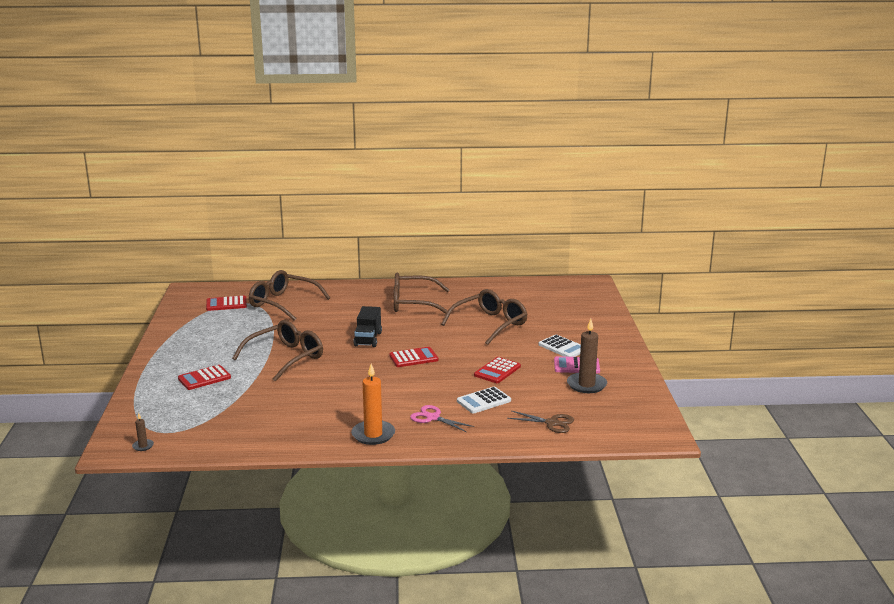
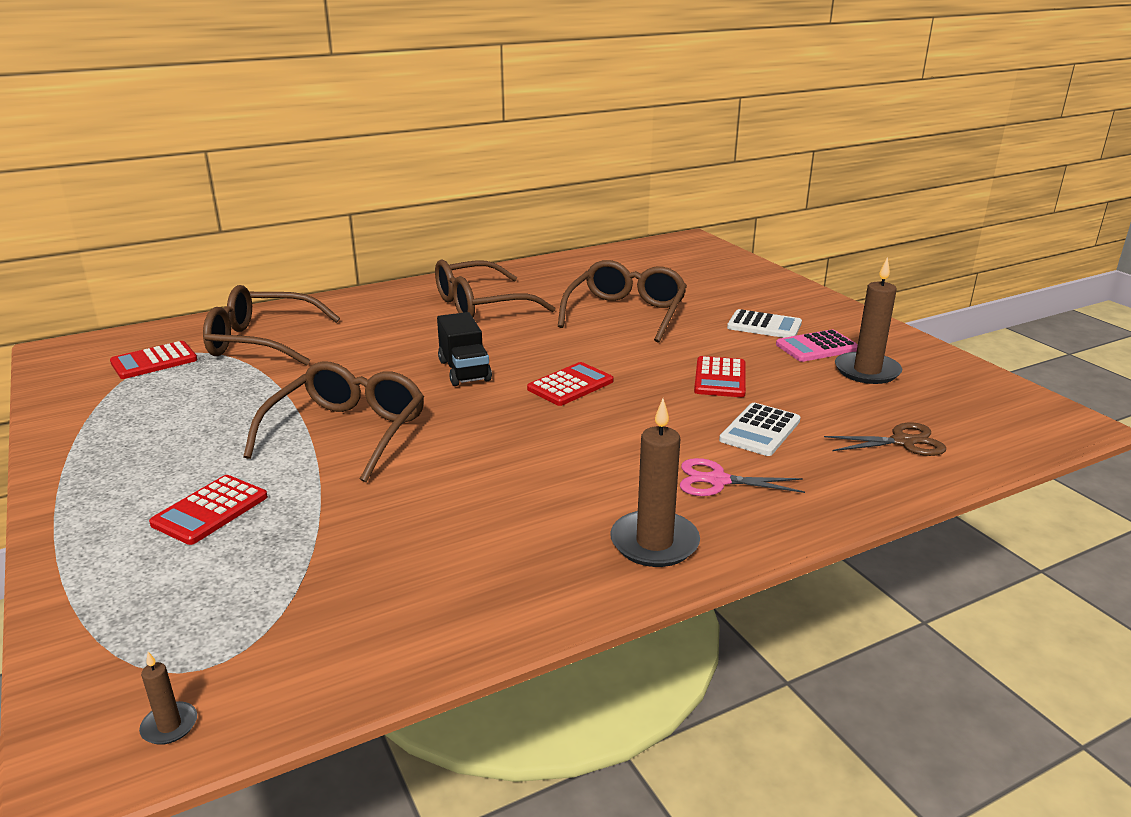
camera: 25 degrees left, 5 degrees up
orange candle [351,364,395,445] -> brown candle [610,399,700,567]

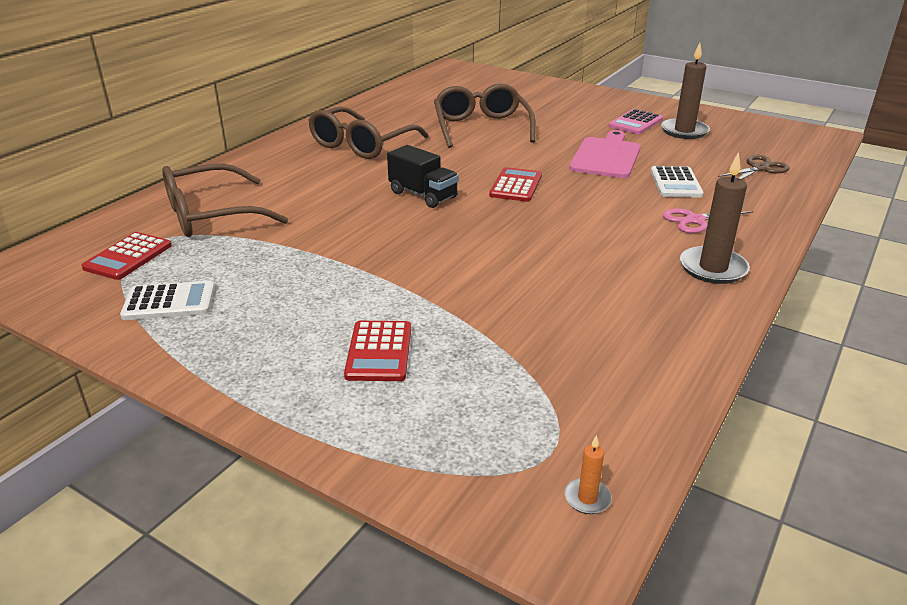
camera: 30 degrees left, 5 degrees up
brown candle [139,652,197,745] -> orange candle [564,435,612,514]
brown glasses [243,362,424,482] -> none
red calculator [694,356,746,397] -> pink cutting board [569,130,641,178]
white calculator [727,309,802,338] -> white calculator moved to [120,281,215,320]

